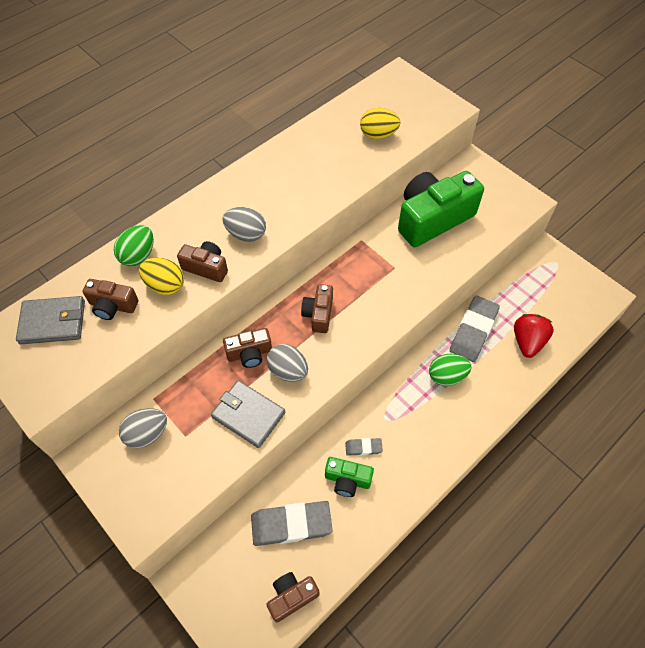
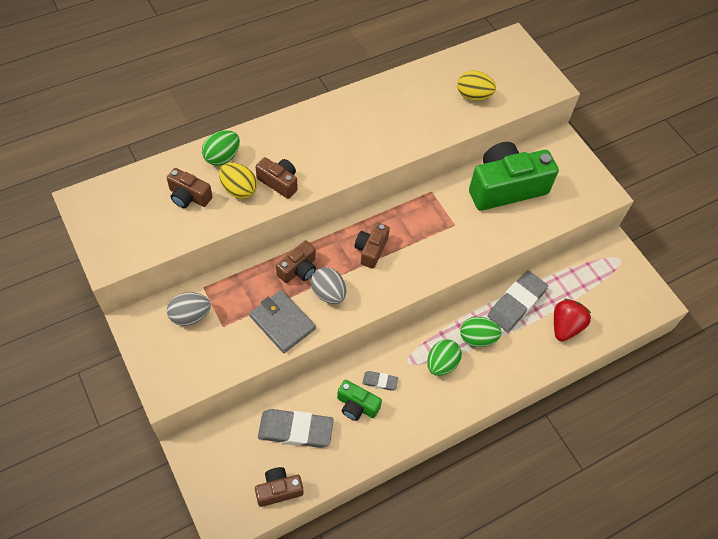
camera: 10 degrees right, 0 degrees up
grey wallet [16,296,85,344] -> none
grey egg [223,207,266,242] -> none
brown camera [223,328,272,368] -> brown camera turned 45 degrees counterclockwise [276,240,316,283]
none -> green egg [427,339,462,376]

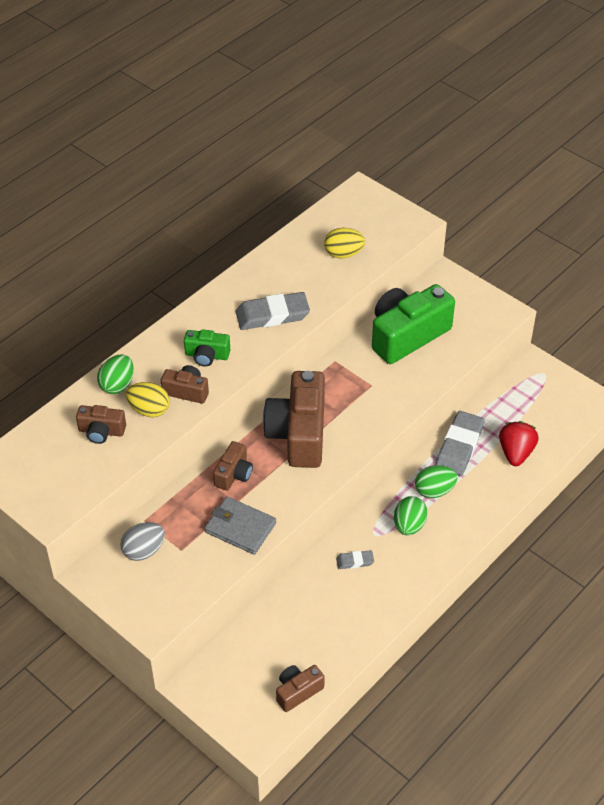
camera: 15 degrees left, 10 degrees down
grey eraser [258,409,334,448] -> grey eraser moved to [236,292,310,330]
grey egg [311,267,346,304] -> none
green camera [337,380,382,421] -> green camera moved to [184,329,230,366]
brown camera [355,223,390,269] -> brown camera [263,371,325,468], size x2.03

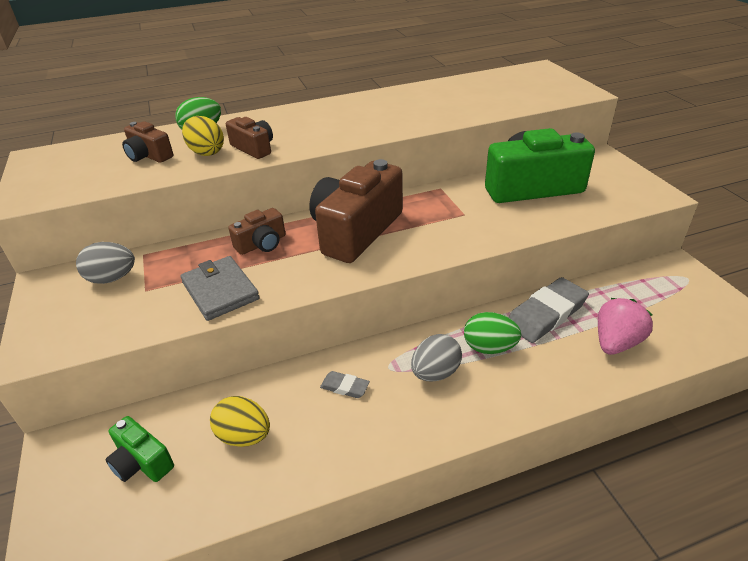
camera: 30 degrees right, 10 degrees down
green camera [184,329,230,366] -> green camera moved to [105,416,174,482]
grey eraser [236,292,310,330] -> none
brown camera [276,665,325,712] -> none
yellow egg [324,228,365,258] -> yellow egg moved to [210,396,270,447]
green egg [394,496,428,535] -> grey egg [411,334,462,382]
red strawberry [499,421,539,466] -> pink strawberry [598,298,653,355]

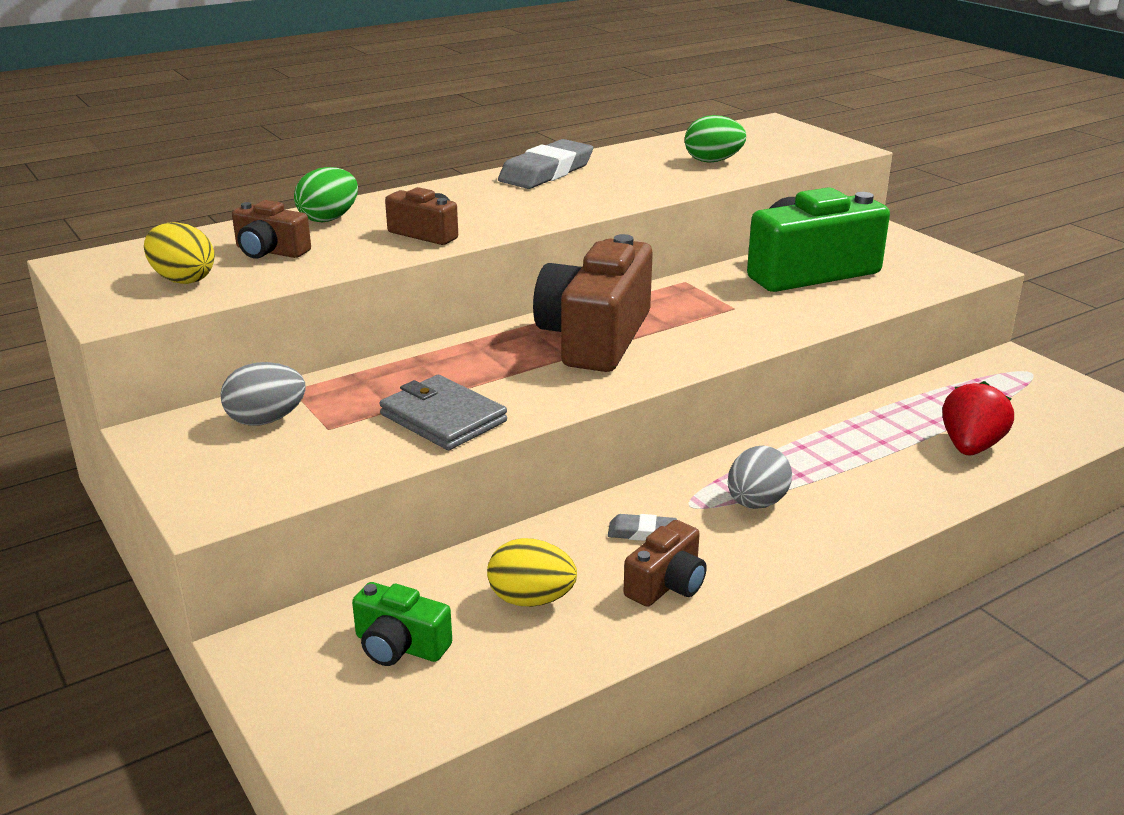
camera: 15 degrees left, 10 degrees down
yellow egg [182,116,224,156] -> yellow egg moved to [144,222,215,284]
brown camera [228,208,286,255] -> brown camera moved to [624,520,707,607]
green egg [464,312,521,354] -> green egg moved to [685,115,746,163]
grey eraser [508,277,589,343] -> grey eraser moved to [498,139,593,189]
pink strawberry [598,298,653,355] -> red strawberry [942,381,1014,456]

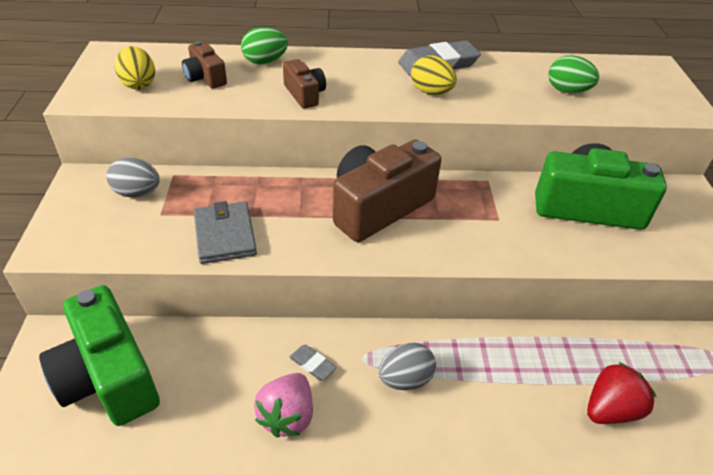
camera: 30 degrees right, 15 degrees up
green camera [352,582,452,666] -> green camera [39,285,160,426], size x2.03
yellow egg [487,538,577,607] -> yellow egg moved to [411,55,457,95]
brown camera [624,520,707,607] -> pink strawberry [254,373,313,437]

